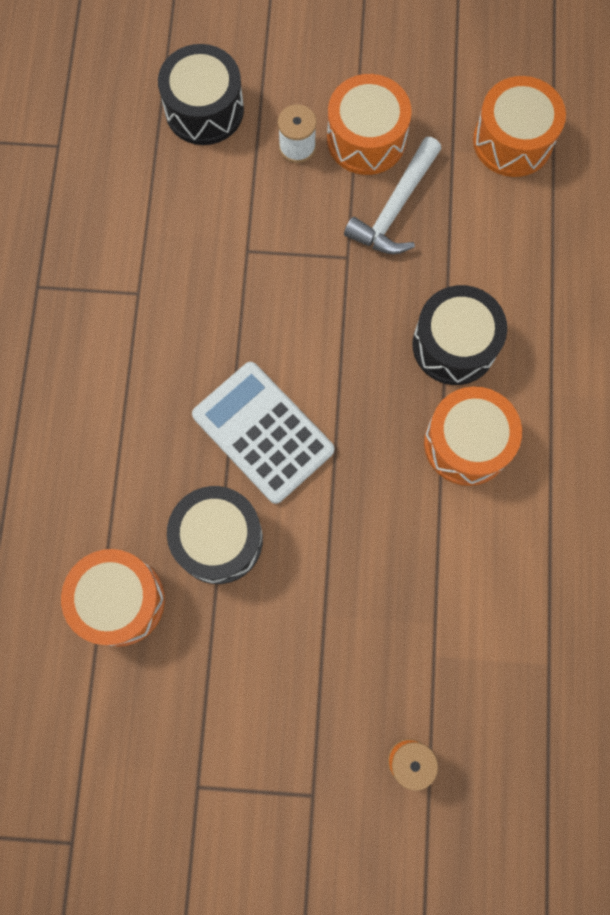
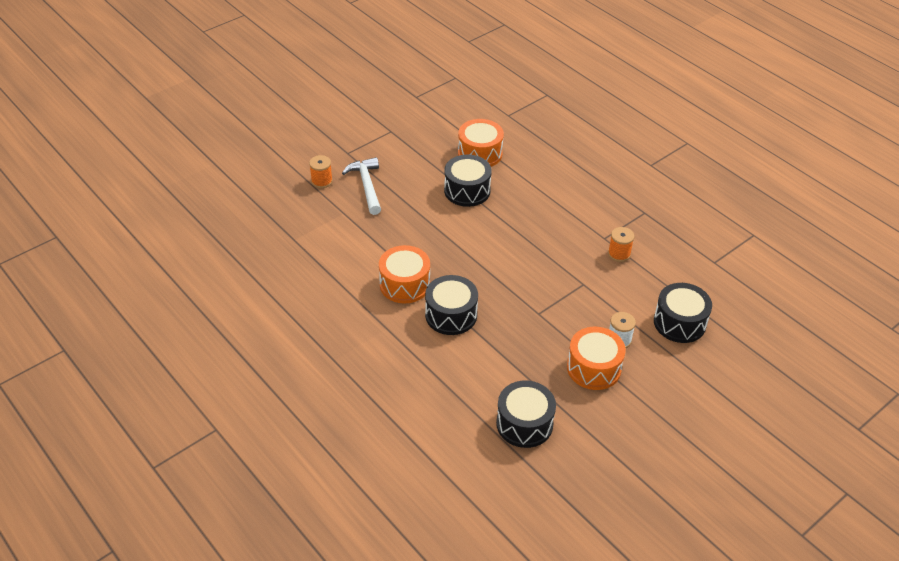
camera: 135 degrees right, 30 degrees down
white calculator [192,362,335,504] -> none
white hammer [344,137,442,254] -> white hammer moved to [342,157,381,215]
orange drum [473,76,566,177] -> black drum [496,381,556,448]
none -> orange spool [608,227,634,262]

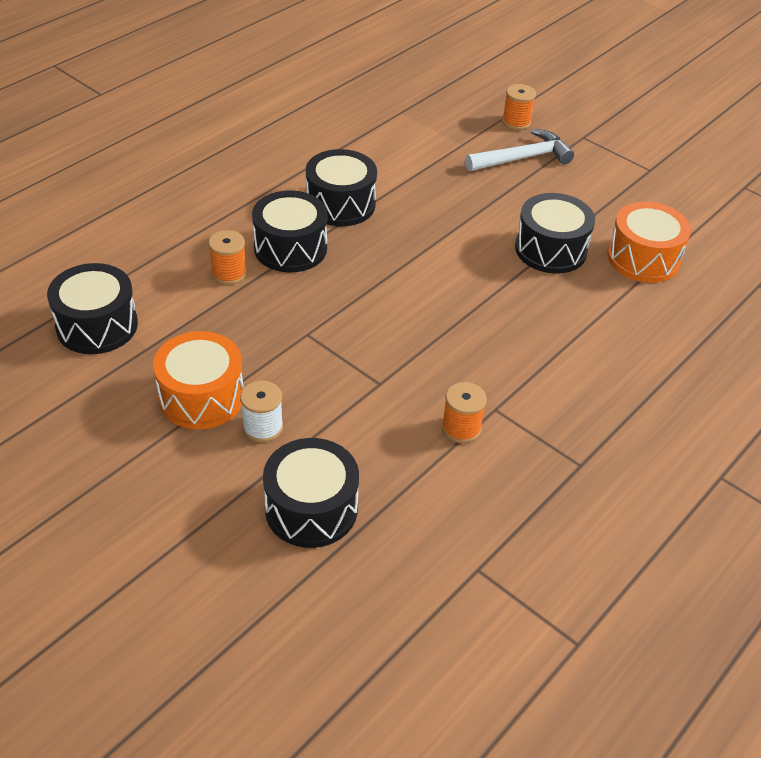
camera: 80 degrees right, 0 degrees up
orange drum [379,245,430,303] -> black drum [306,149,377,226]
none -> orange spool [208,230,247,285]

